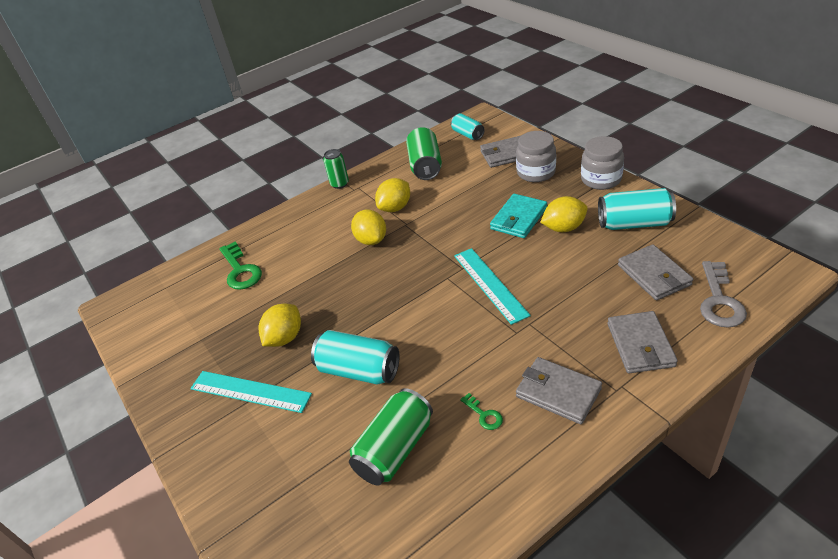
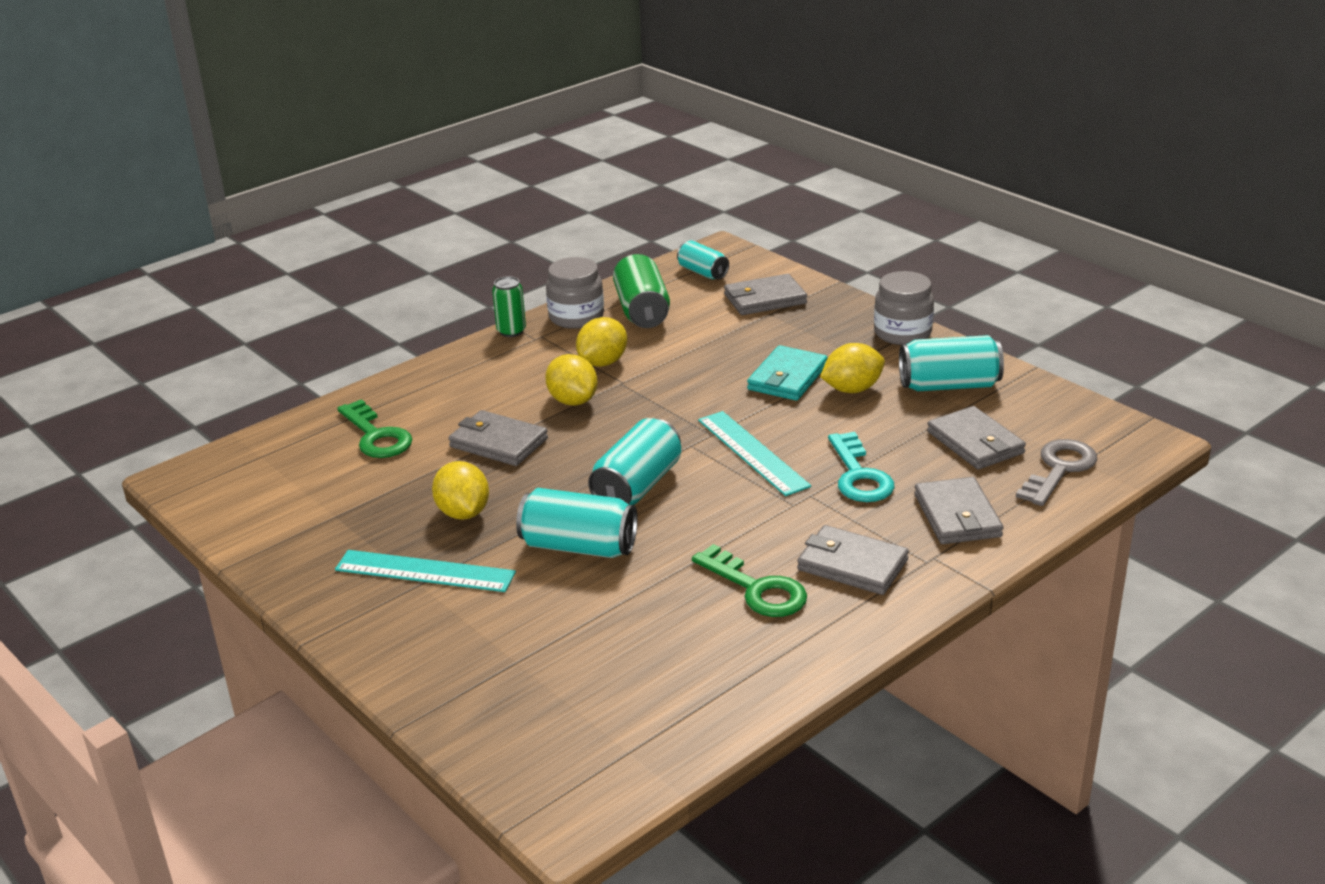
camera: 10 degrees left, 10 degrees down
yellow lemon [259,304,301,347] -> yellow lemon turned 45 degrees counterclockwise [432,461,489,520]
green can [349,388,433,486] -> none
green key [460,393,503,430] -> green key [692,544,807,617], size x1.99
grey jar [516,131,556,182] -> grey jar moved to [546,257,604,329]
grey key [700,261,747,328] -> grey key turned 150 degrees counterclockwise [1016,439,1097,506]
none -> grey wallet [448,410,548,466]
none -> turquoise can [588,418,681,505]
none -> turquoise key [828,432,894,502]

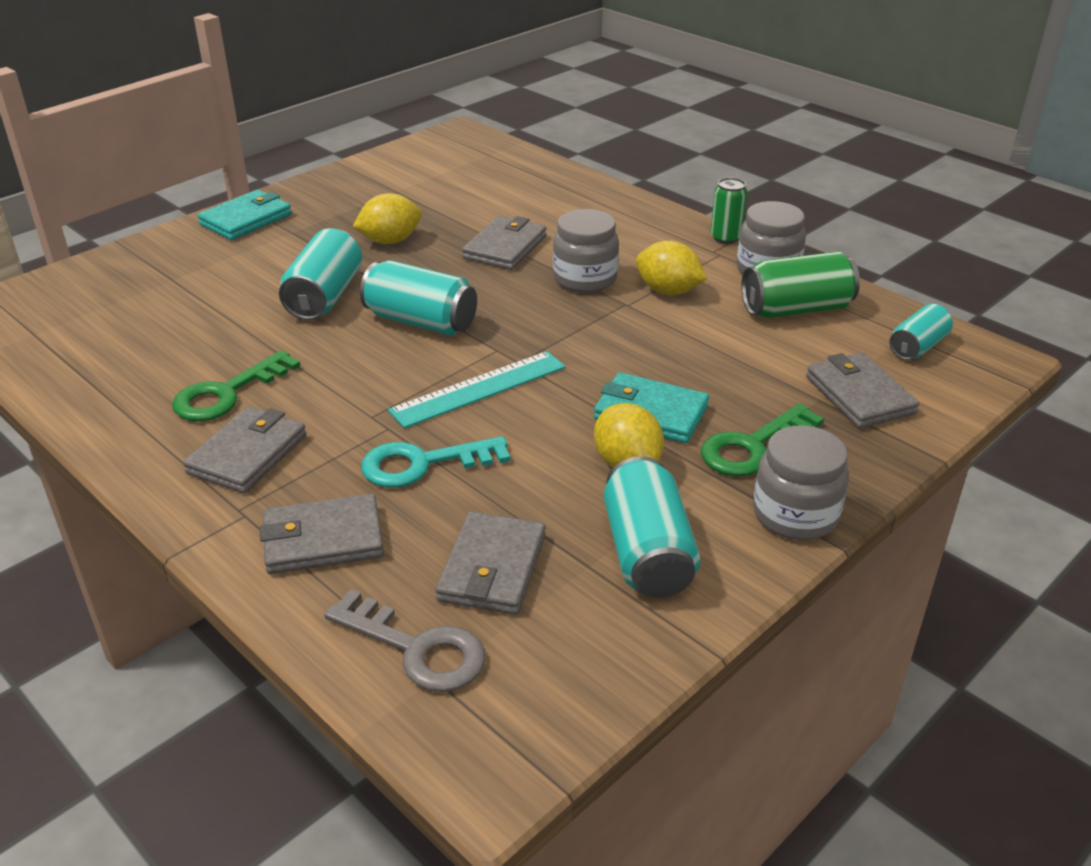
camera: 85 degrees right, 5 degrees up
turquoise ruler [335,550,516,592] -> none
green key [337,399,412,458] -> green key moved to [701,403,824,476]
yellow lemon [545,354,598,406] -> grey jar [553,209,619,293]
grey wallet [927,406,1026,469] -> grey wallet turned 45 degrees counterclockwise [436,512,545,615]
none -> turquoise wallet [198,190,292,240]

